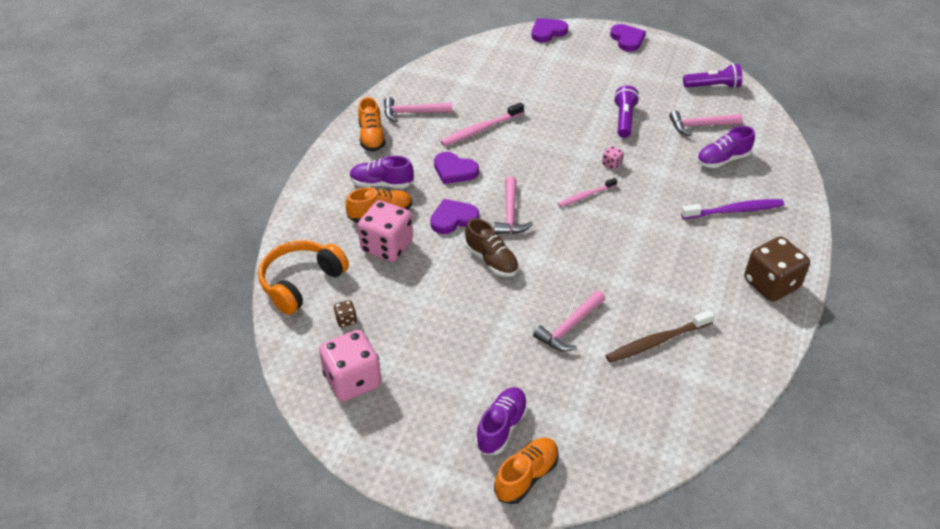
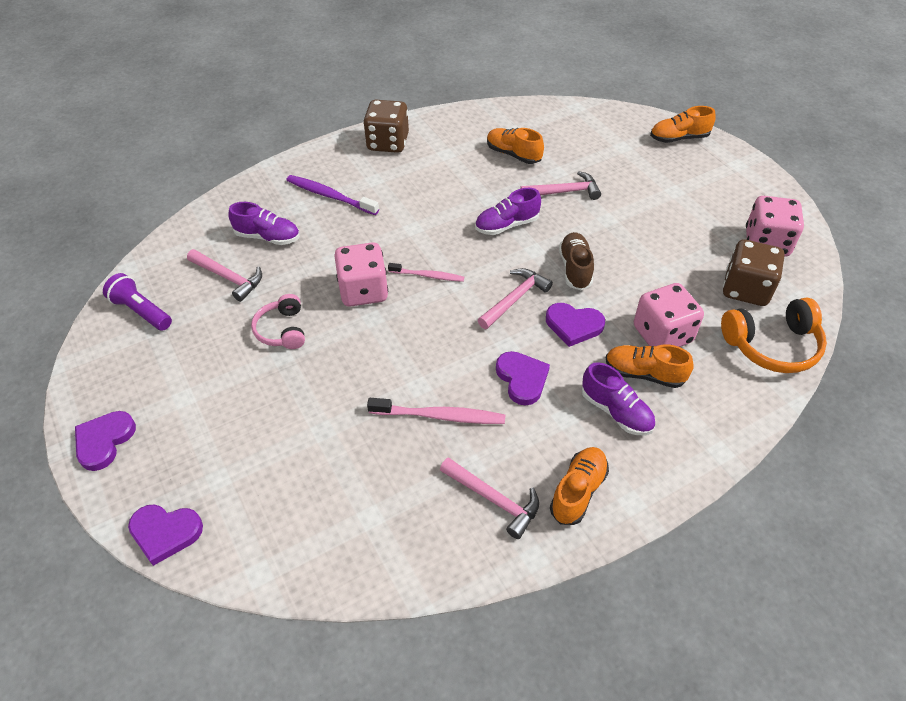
camera: 140 degrees left, 5 degrees up
brown dice [334,300,357,327] -> brown dice [723,239,785,306], size x2.38
purple shoe [475,387,528,455] -> purple shoe moved to [475,188,541,235]
pink dice [602,146,624,170] -> pink dice [334,242,388,307], size x2.38
brown toothbrush [606,310,715,363] -> orange shoe [487,128,544,164]
purple flashlight [614,86,639,138] -> pink headphones [251,294,305,349]

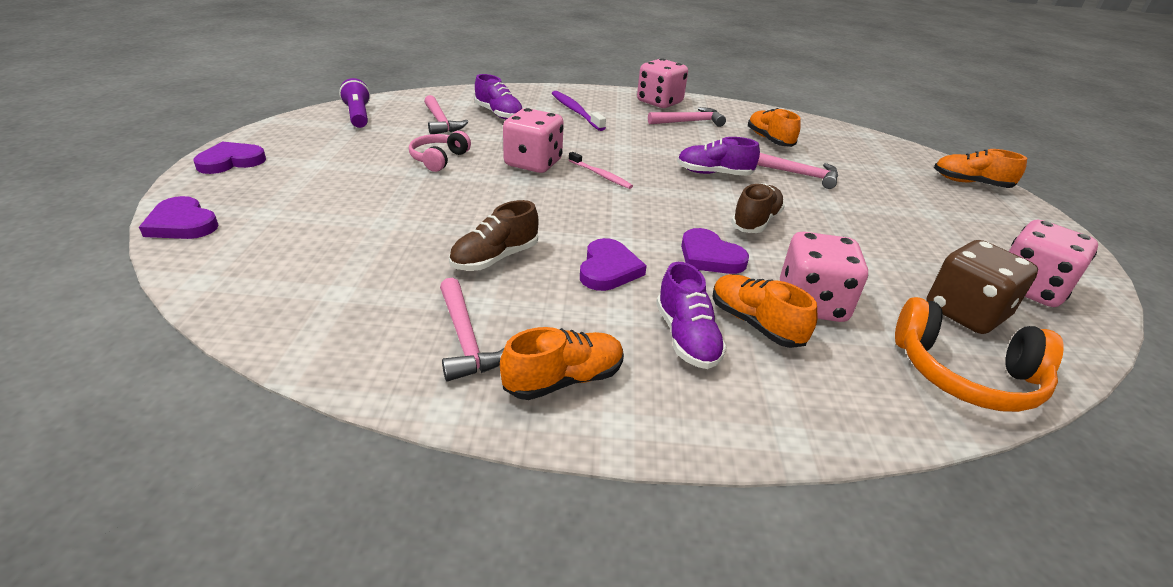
camera: 30 degrees right, 15 degrees down
brown dice [363,100,409,153] -> pink dice [637,58,688,108]
pink toothbrush [367,398,505,424] -> brown shoe [449,200,538,271]
pink hammer [478,268,553,329] -> pink hammer moved to [648,107,726,127]

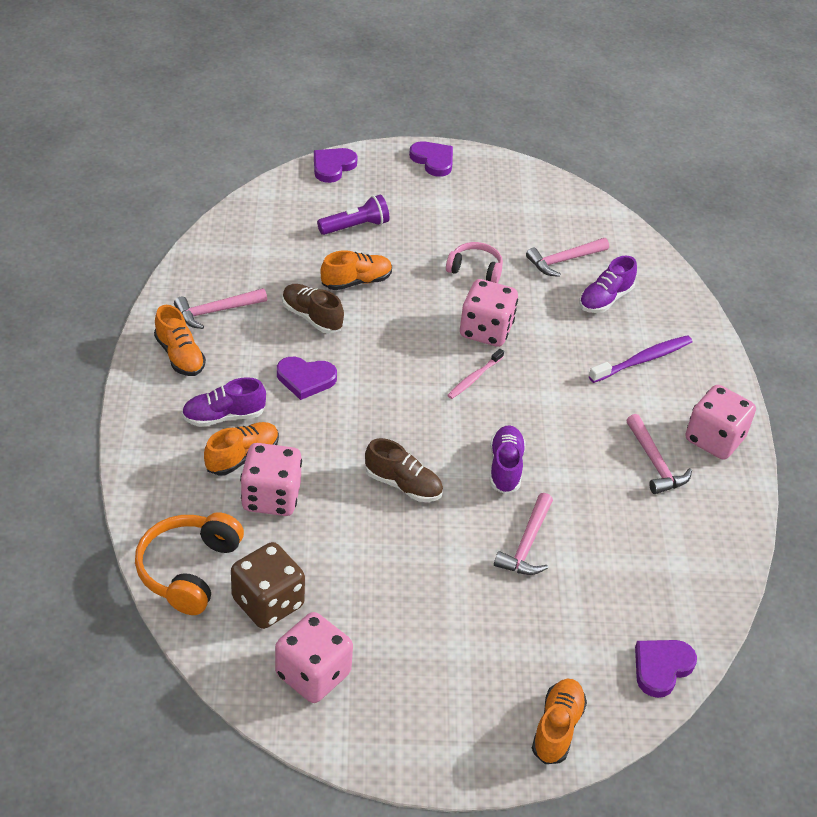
camera: 85 degrees right, 10 degrees up
purple flashlight [339,78,370,128] -> purple flashlight moved to [317,195,390,235]
purple heart [681,228,749,274] -> purple heart moved to [635,640,697,698]
orange shoe [748,108,801,147] -> orange shoe moved to [320,250,392,290]

